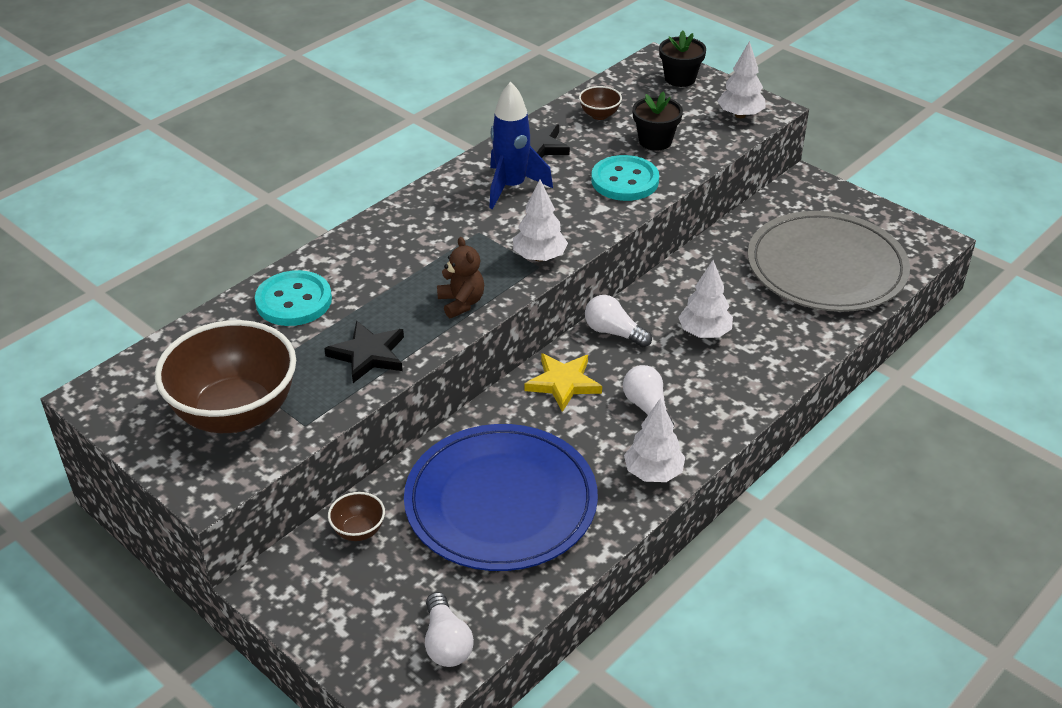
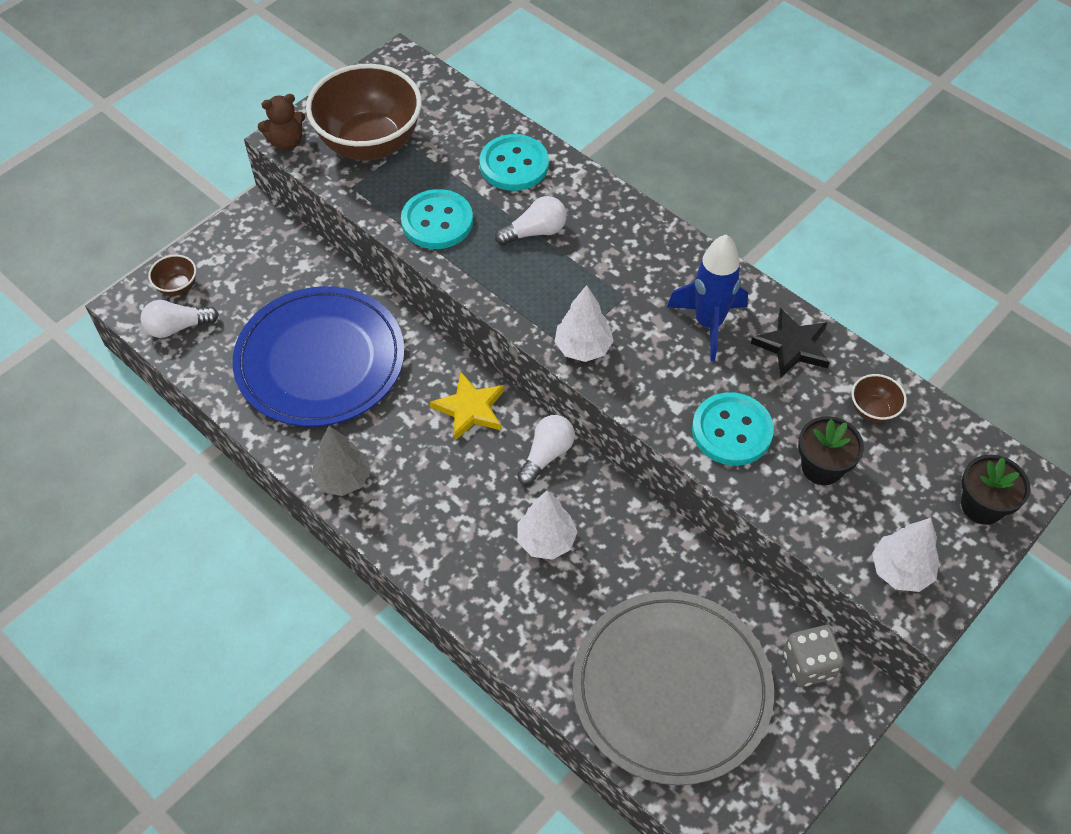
camera: 90 degrees right, 15 degrees up
black star [324,321,404,383] -> turquoise button [401,189,473,249]
brown bowl [328,492,385,541] -> brown bowl moved to [148,255,196,296]
brown teddy bear [437,237,484,318] -> brown teddy bear moved to [258,94,305,150]
white light bulb [623,365,674,425] -> white light bulb moved to [495,196,567,245]
white tree [624,398,685,482] -> grey tree [311,426,371,496]
none -> grey dice [783,625,844,687]

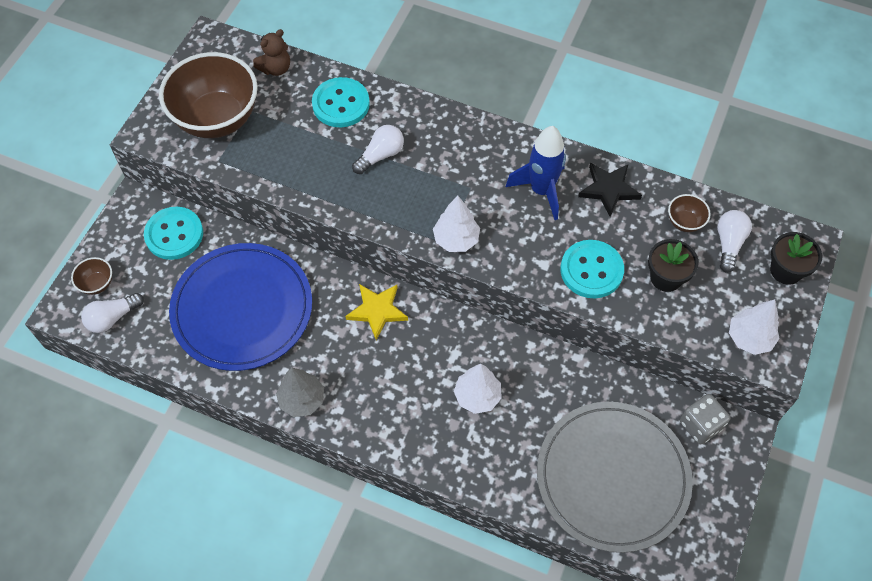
camera: 20 degrees left, 5 degrees up
brown teddy bear [258,94,305,150] -> brown teddy bear moved to [253,29,290,76]
turquoise button [401,189,473,249] -> turquoise button moved to [144,207,203,260]
white light bulb [517,415,575,485] -> white light bulb moved to [717,210,752,273]

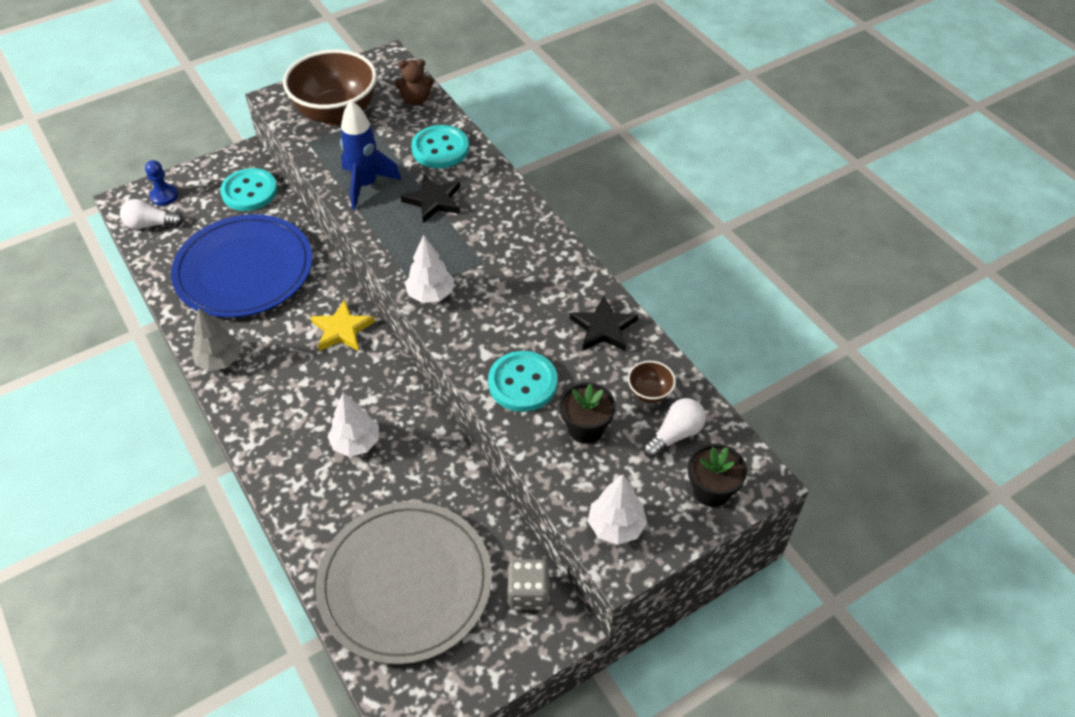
camera: 35 degrees right, 10 degrees down
brown bowl [71,257,112,295] -> blue pawn [145,160,178,206]
white light bulb [352,125,404,174] -> black star [401,175,460,223]
blue rocket [506,126,566,220] -> blue rocket moved to [340,101,401,210]

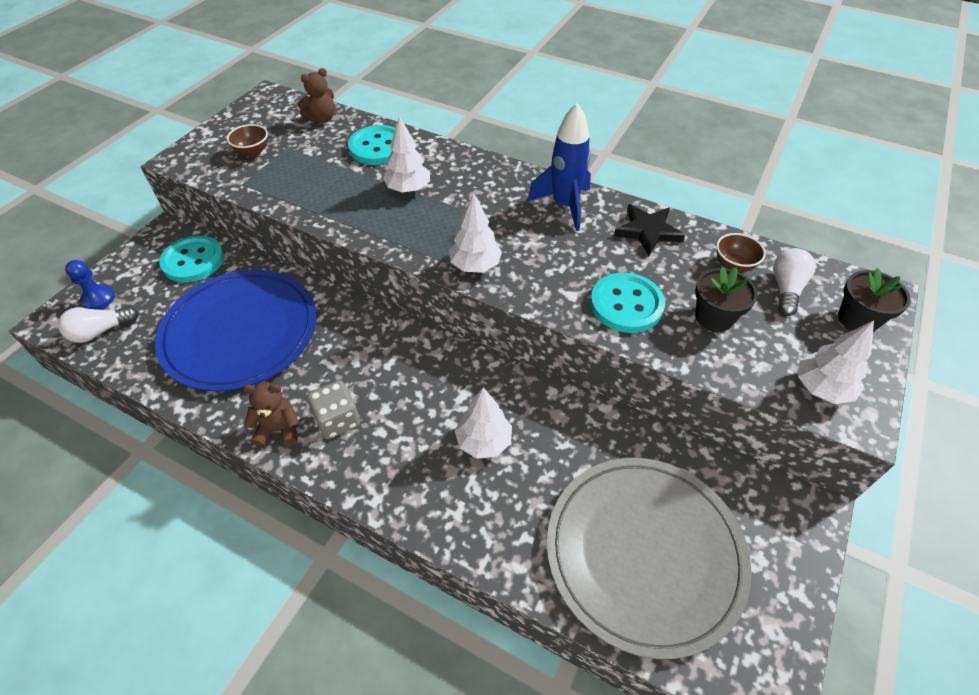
camera: 30 degrees left, 0 degrees up
grey tree [192,308,241,371] -> brown teddy bear [243,382,299,447]
brown bowl [283,49,377,126] -> brown bowl [227,124,268,157], size x0.41
yellow star [311,300,375,351] -> none
blue rocket [340,101,401,210] -> blue rocket moved to [527,103,591,231]
black star [401,175,460,223] -> white tree [383,117,430,193]
grey dice [507,559,549,610] -> grey dice moved to [307,380,360,439]

